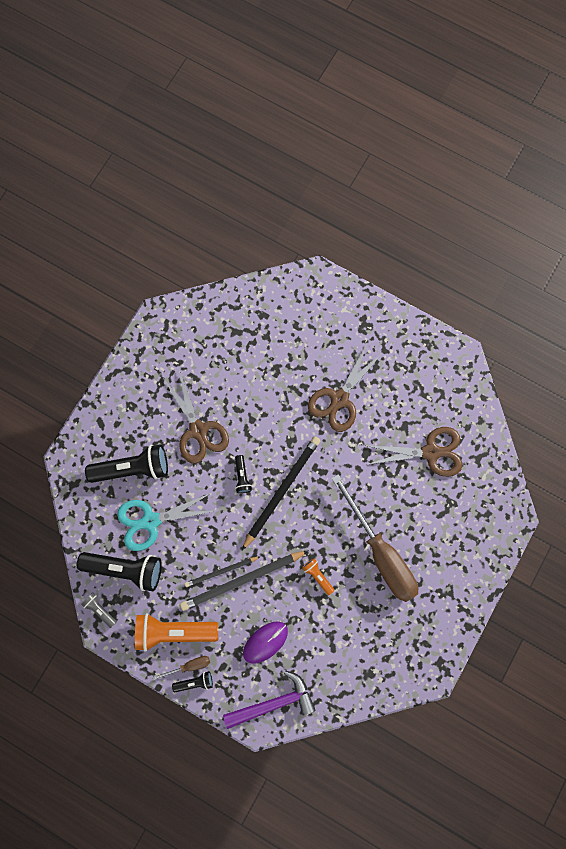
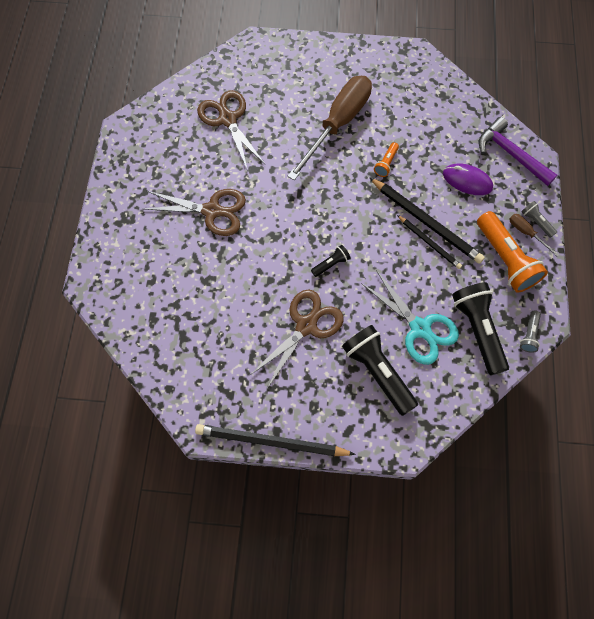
camera: 115 degrees left, 10 degrees down
black flashlight [172,671,213,692] -> grey flashlight [521,201,557,238]
black pencil [242,436,321,550] -> black pencil moved to [195,424,355,456]

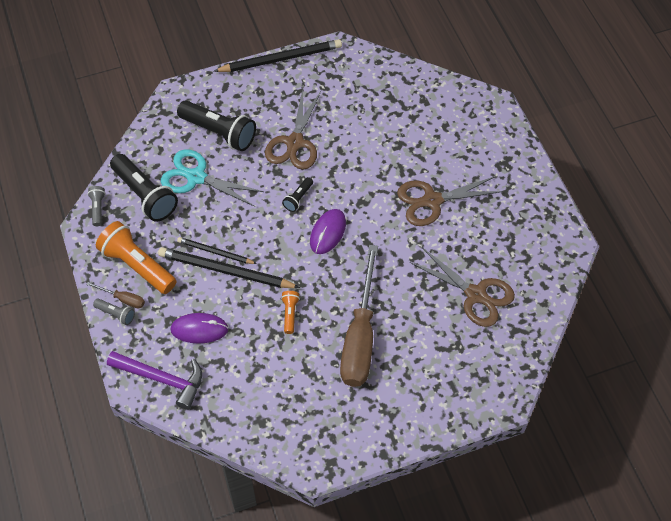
camera: 155 degrees right, 10 degrees down
none -> purple mouse [310,209,346,254]

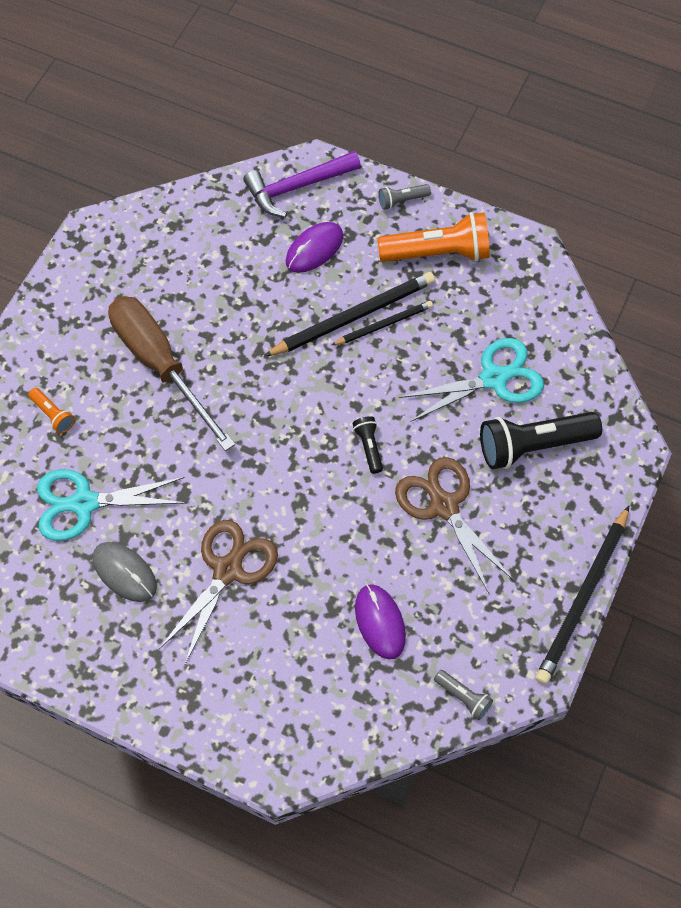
camera: 135 degrees right, 5 degrees up
brown screwdriver [86,282,145,309] -> none
grey flashlight [88,186,105,226] -> grey flashlight moved to [434,670,493,720]
black flashlight [110,154,178,222] -> none
orange flashlight [281,291,300,334] -> orange flashlight moved to [28,388,75,434]
purple mouse [310,209,346,254] -> purple mouse moved to [355,584,406,660]
brown scissors [409,247,515,327] -> turquoise scissors [37,469,187,541]
none -> grey mouse [93,542,157,602]

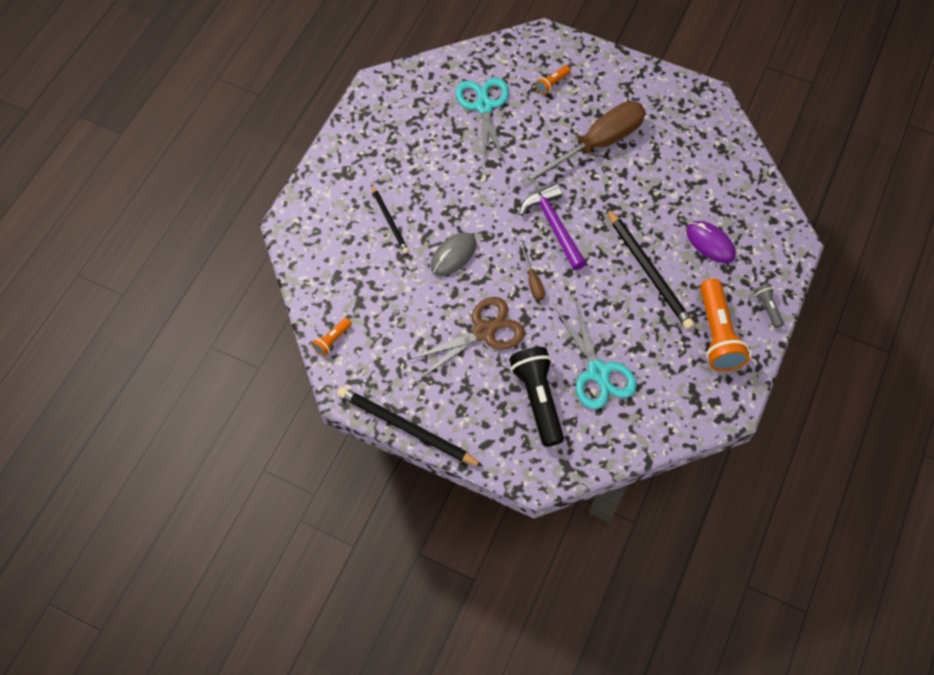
camera: 90 degrees right, 0 degrees up
grey mouse [93,542,157,602] -> grey mouse moved to [431,232,477,276]
brown scissors [159,520,278,664] -> none
purple hammer [243,151,361,218] -> purple hammer moved to [519,184,586,270]
black pencil [332,301,433,345] -> black pencil moved to [371,184,409,254]
black flashlight [352,416,383,474] -> brown screwdriver [519,244,545,301]
purple mouse [355,584,406,660] -> none
grey flashlight [434,670,493,720] -> orange flashlight [312,318,352,356]

